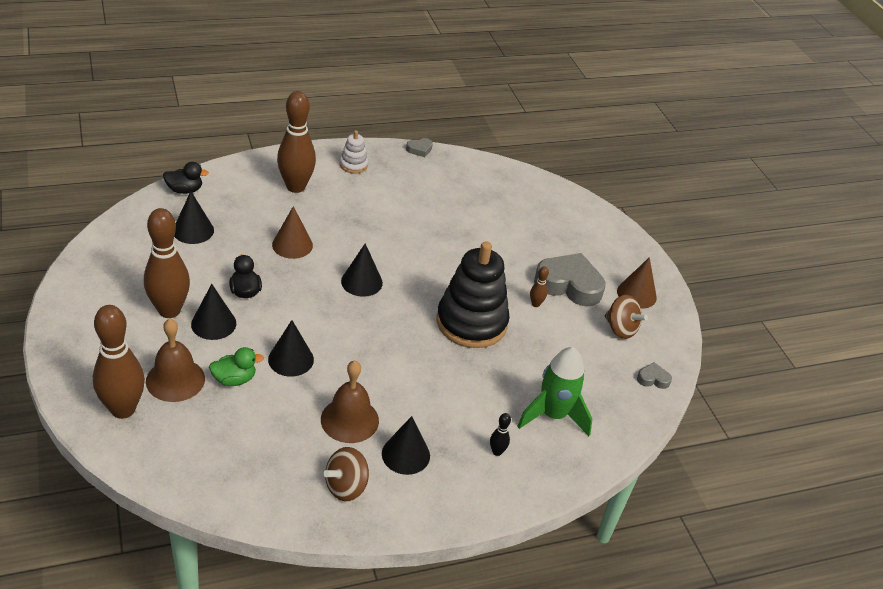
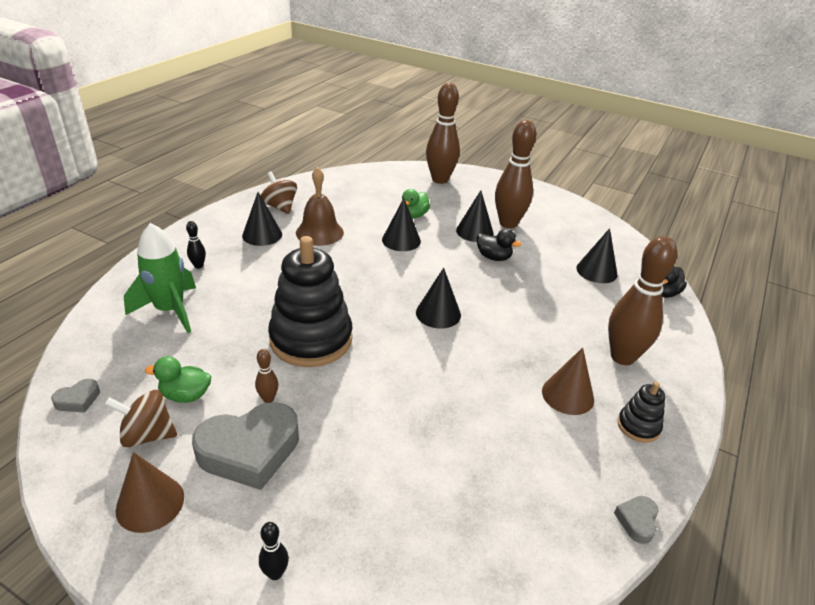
camera: 140 degrees right, 5 degrees down
brown bell [146,319,205,402] -> none
brown cone [272,206,313,259] -> brown cone moved to [542,347,594,415]
brown spinning top [323,447,369,501] -> brown spinning top turned 45 degrees counterclockwise [261,171,297,214]
white stacking toy [340,130,368,173] -> black stacking toy [617,382,665,443]
none -> green duck [145,356,211,403]
none -> black bowling pin [259,522,289,580]

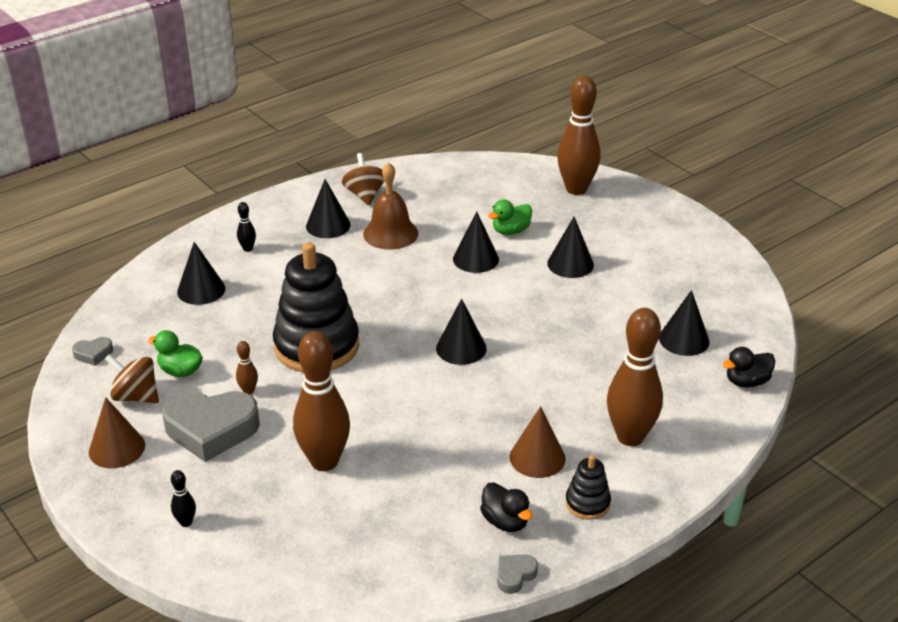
camera: 25 degrees right, 0 degrees up
green rocket [124,223,196,333] -> black cone [177,242,225,305]
black duck [477,229,521,261] -> black duck moved to [480,482,532,532]
brown bowling pin [495,120,536,229] -> brown bowling pin moved to [293,331,350,471]

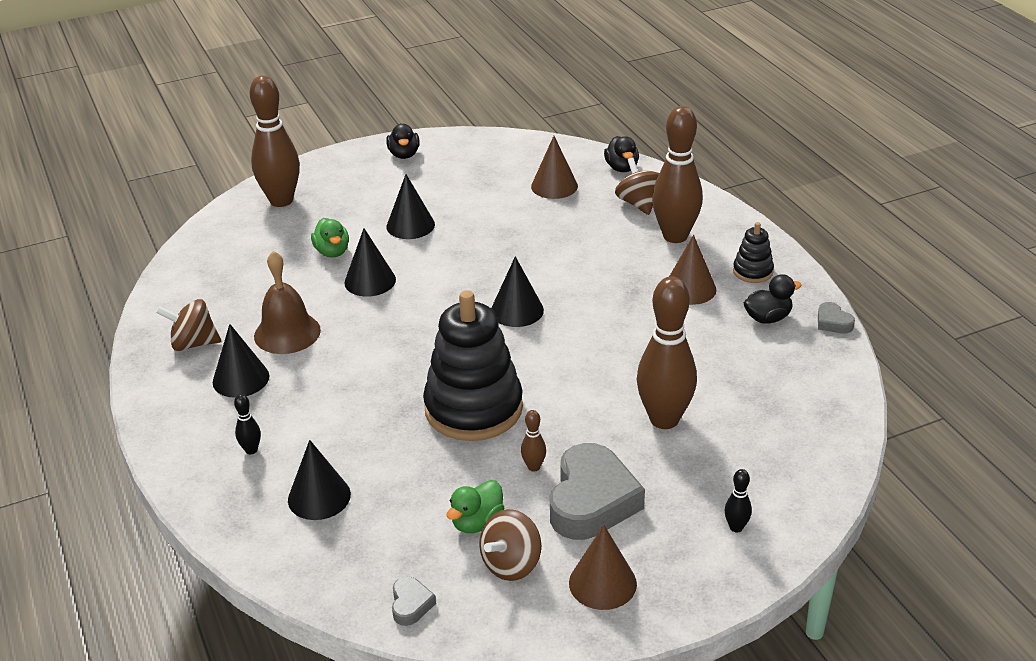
camera: 75 degrees left, 0 degrees up
black cone [659,290,710,356] -> brown cone [531,136,578,199]
none -> black duck [386,124,420,159]
none -> brown spinning top [615,158,659,215]

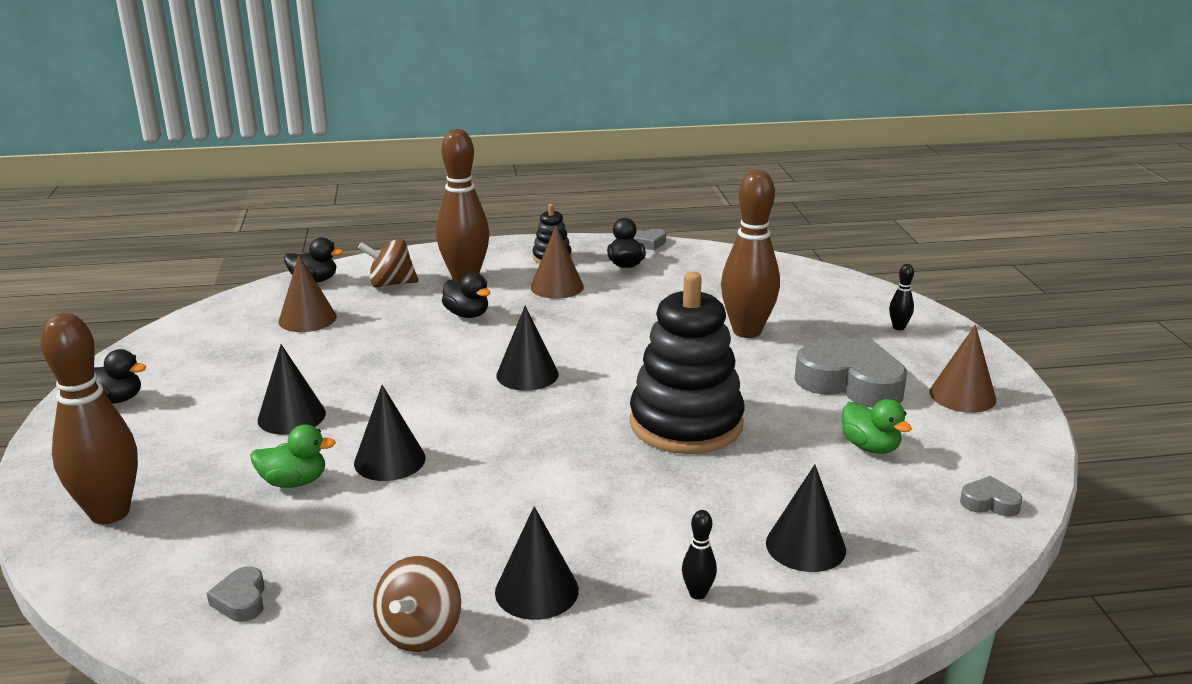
camera: 75 degrees left, 10 degrees down
brown bell [254,251,321,354] -> none
brown spinning top [479,509,541,581] -> none
brown bowling pin [521,410,546,472] -> none
none -> grey heart [207,566,264,622]
none -> black duck [442,272,490,318]

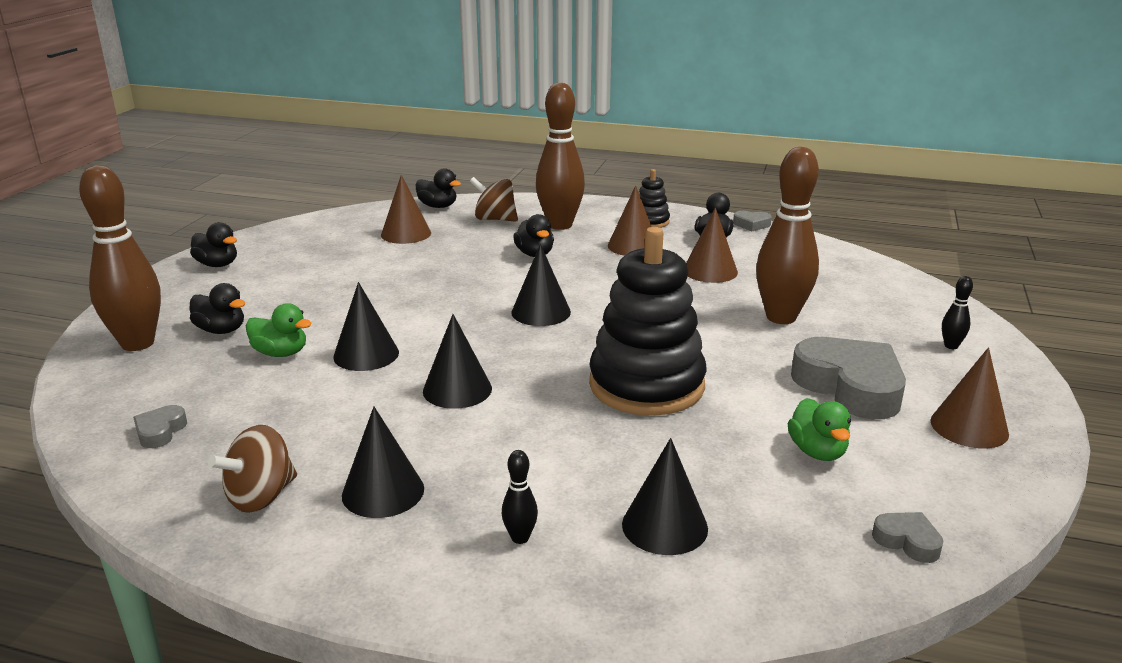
camera: 25 degrees right, 0 degrees up
black cone [258,344,326,435] -> black cone moved to [423,314,492,409]
none -> black duck [189,283,245,334]
none -> brown cone [686,208,738,283]

